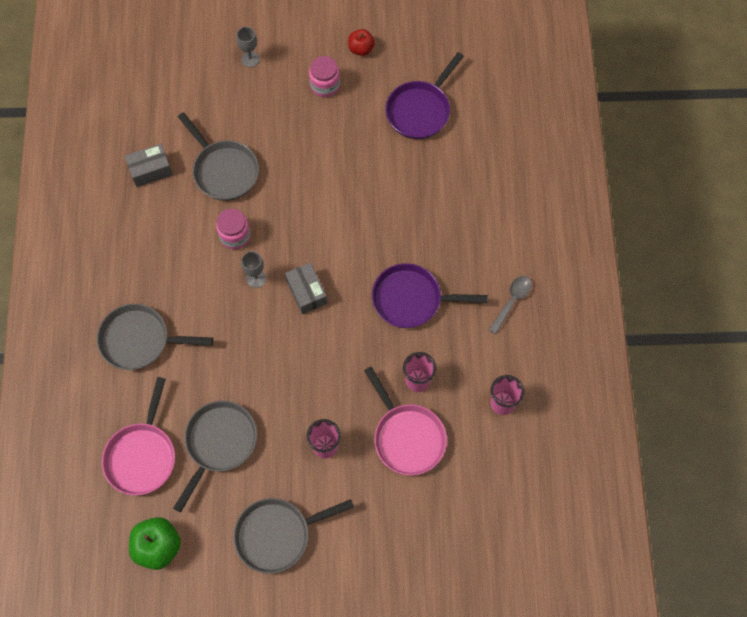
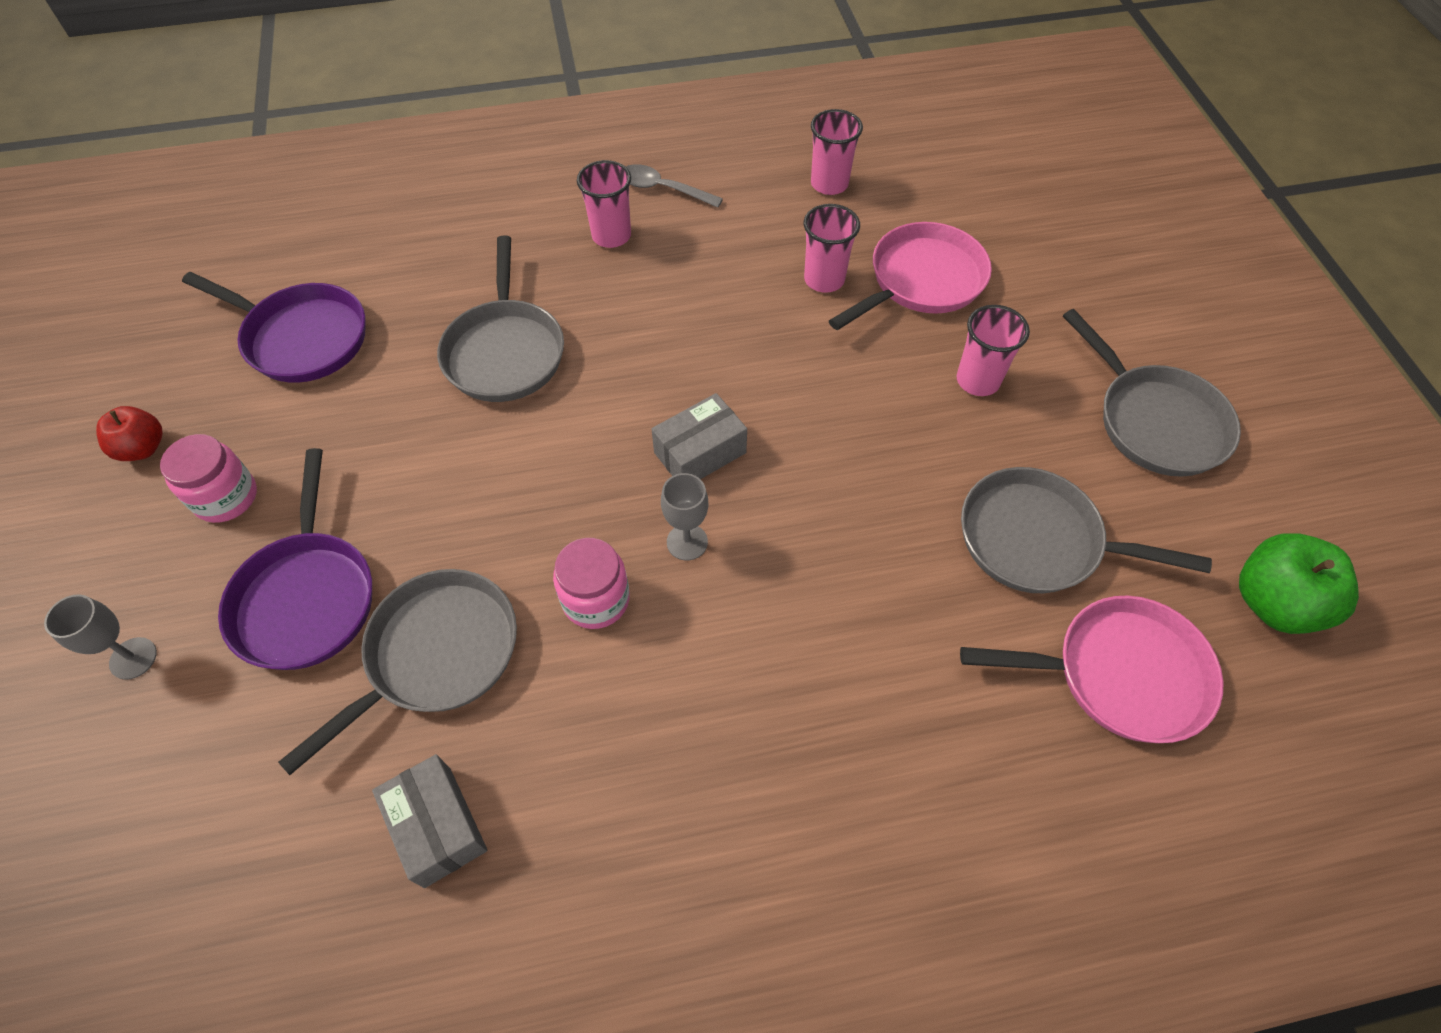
camera: 100 degrees left, 10 degrees down
grey pan [97,304,213,370] -> grey pan moved to [437,235,564,402]
purple pan [372,263,488,328] -> purple pan moved to [218,448,372,670]
none -> pink cup [577,160,631,248]

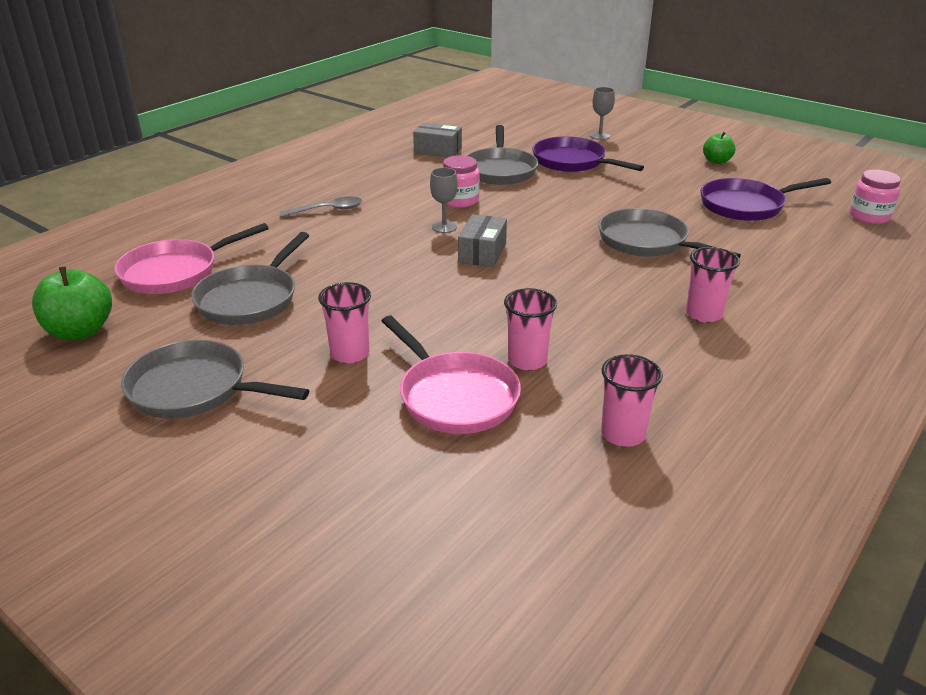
camera: 140 degrees right, 25 degrees down
red apple [96,406,162,461] -> green apple [703,132,735,164]
pink jar [160,434,257,523] -> pink jar moved to [850,170,901,224]
grey spoon [626,164,723,208] -> grey spoon moved to [279,196,362,217]
pink pan [829,222,992,330] -> pink pan turned 45 degrees counterclockwise [382,316,521,434]
grey pan [961,467,1212,593] -> grey pan turned 135 degrees clockwise [191,232,309,325]

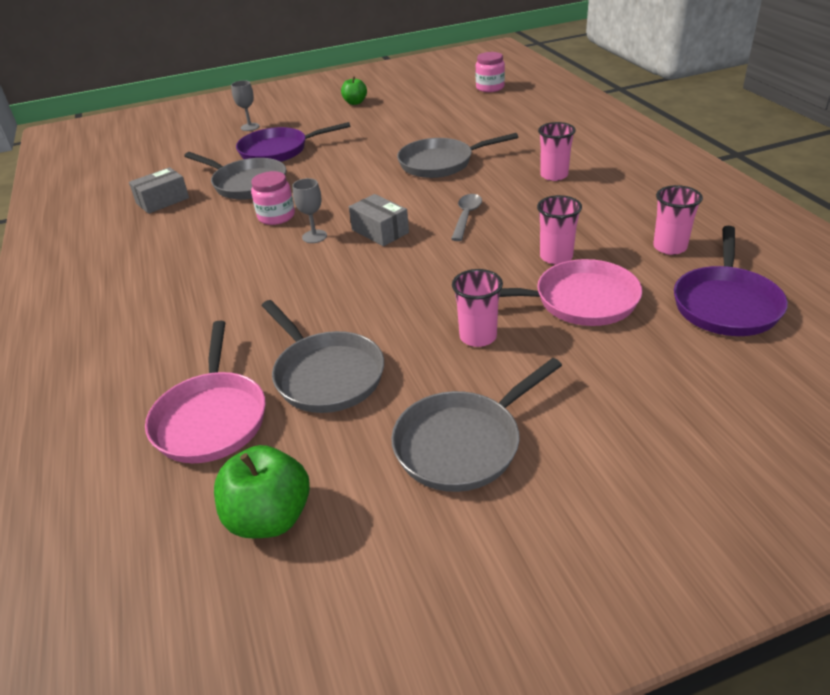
camera: 55 degrees left, 5 degrees up
grey spoon [279,196,362,217] -> grey spoon moved to [451,194,482,241]
purple pan [700,178,831,221] -> purple pan moved to [674,226,788,336]

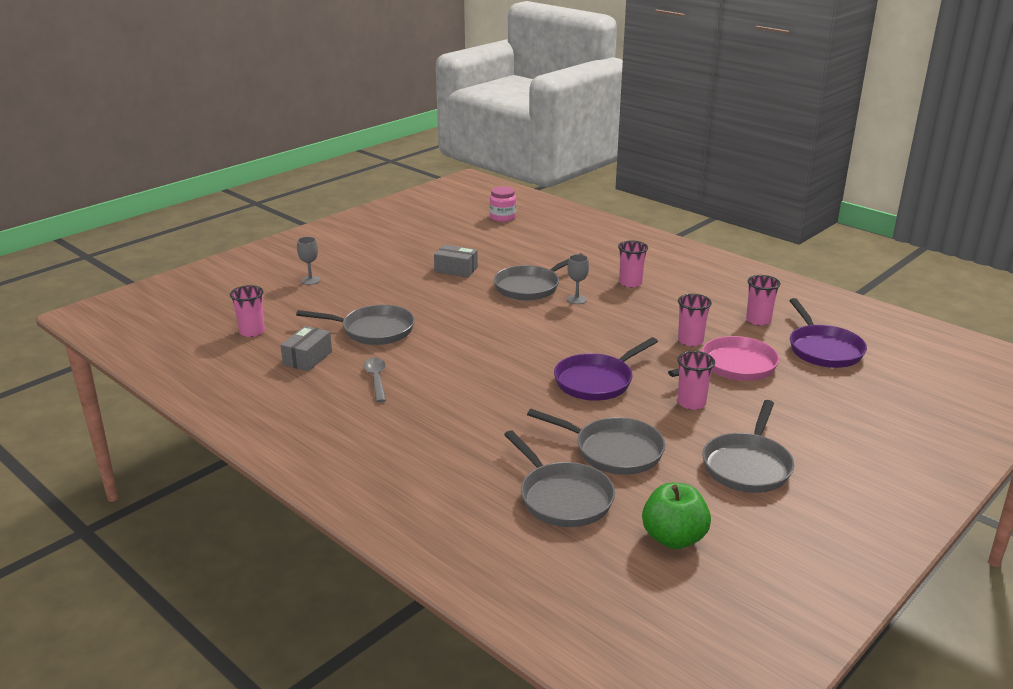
camera: 30 degrees left, 10 degrees down
pink pan [145,321,266,463] -> grey pan [504,430,615,527]
purple pan [236,122,350,162] -> purple pan moved to [554,337,658,401]
pink jar [251,171,295,225] -> none
grey goblet [292,178,327,243] -> grey goblet moved to [567,254,589,304]
green apple [341,76,367,105] -> none
grey box [349,194,409,246] -> grey box moved to [434,245,478,278]
grey spoon [451,194,482,241] -> grey spoon moved to [363,358,386,402]
none -> pink cup [230,285,265,337]

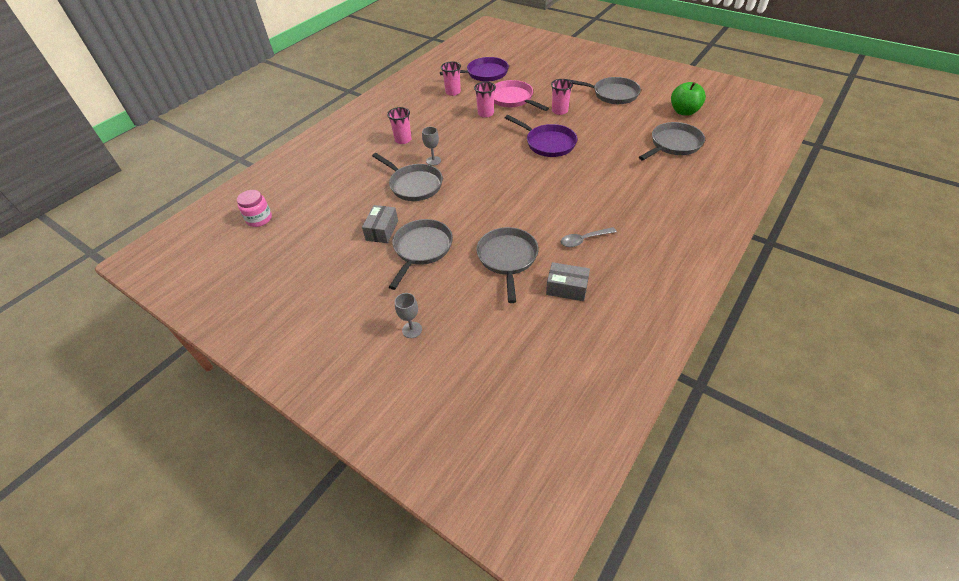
camera: 95 degrees left, 20 degrees up
pink cup [230,285,265,337] -> none
grey pan [527,409,665,475] -> grey pan moved to [389,219,453,290]

